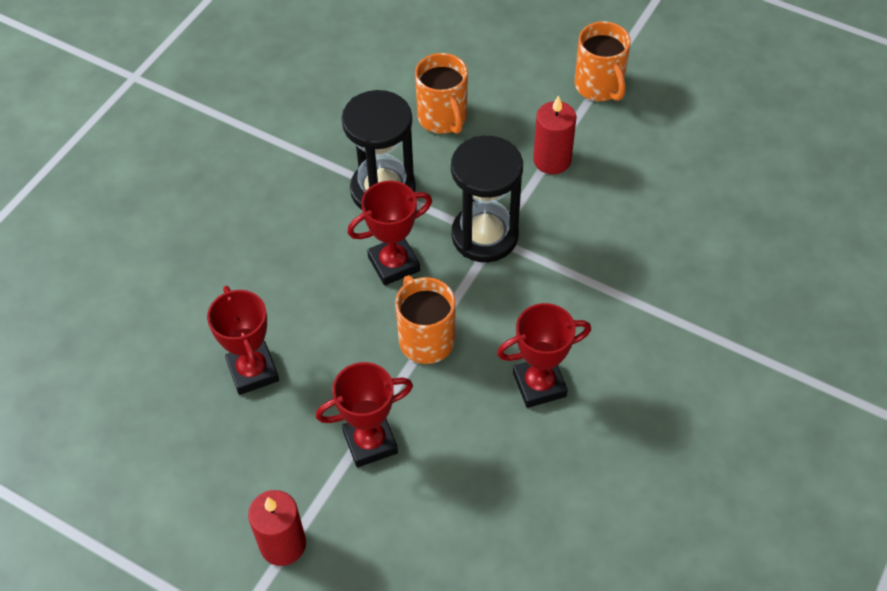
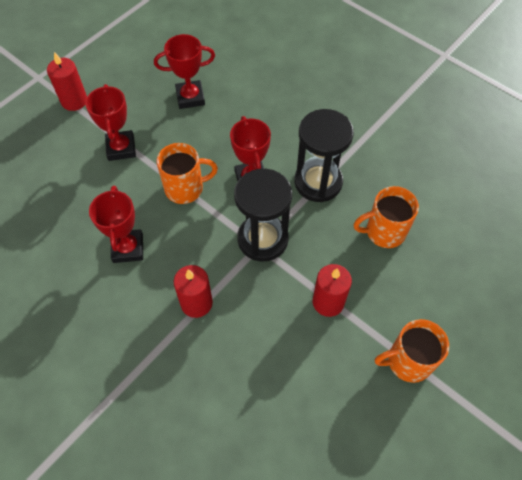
camera: 100 degrees right, 5 degrees up
none -> red candle [174,265,213,318]

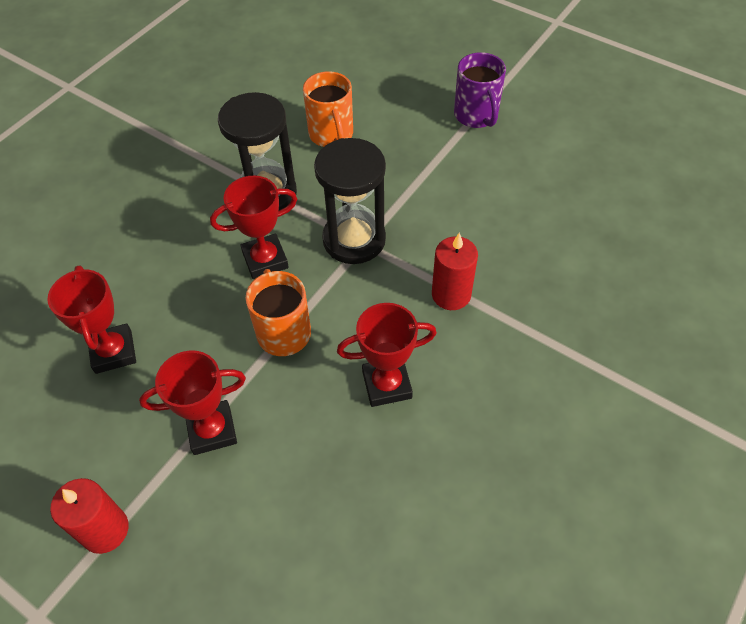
camera: 95 degrees left, 5 degrees down
red candle [313,264,352,317] -> none
orange mug [375,319,449,383] -> purple mug [454,52,506,128]

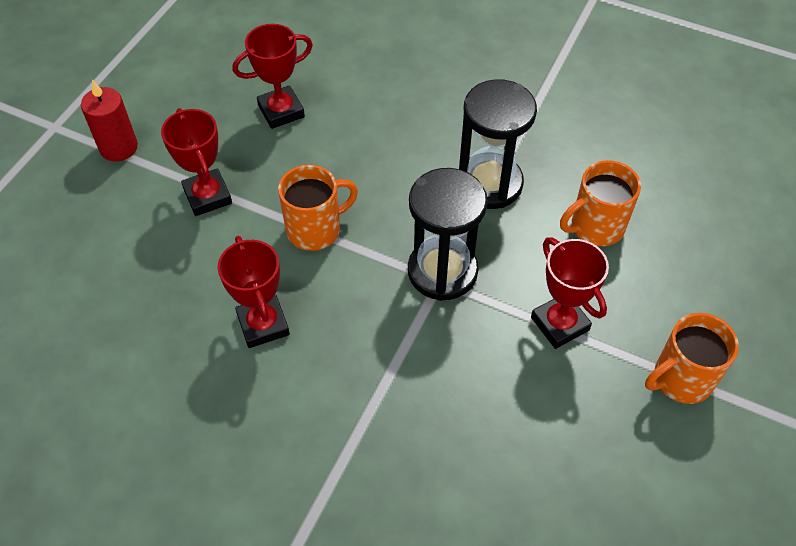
camera: 80 degrees right, 0 degrees up
red trophy [210,176,297,279] -> red trophy moved to [531,237,609,349]
red candle [432,233,478,310] -> none
purple mug [454,52,506,128] -> orange mug [645,313,739,404]

